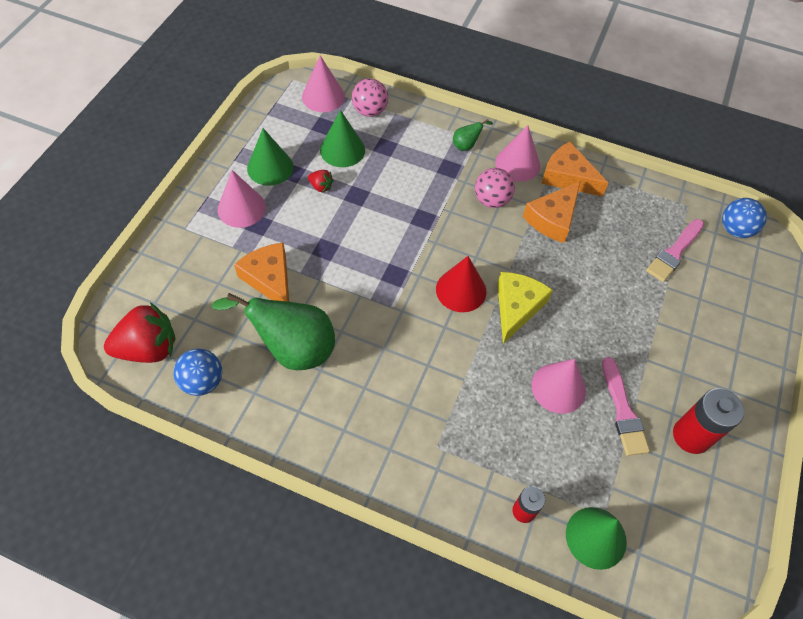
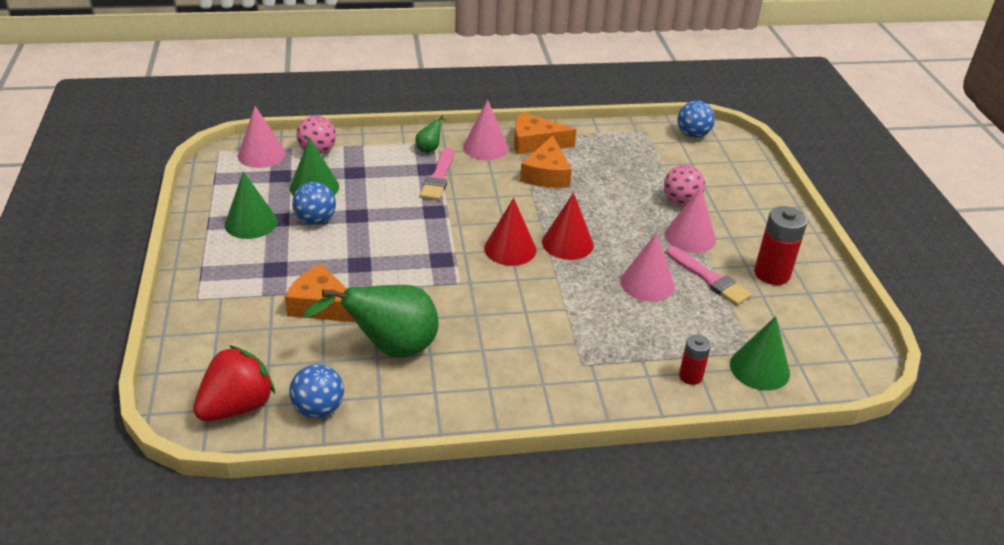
camera: 30 degrees left, 20 degrees down
pink cone [218,170,266,228] -> pink cone moved to [665,187,716,253]
red strawberry [308,170,334,193] -> blue ball [292,182,336,225]
pink ball [475,168,515,208] -> pink ball moved to [664,165,705,206]
yellow cheese [497,272,553,344] -> red cone [542,193,594,260]
pink brush [646,219,704,282] -> pink brush moved to [420,148,454,200]

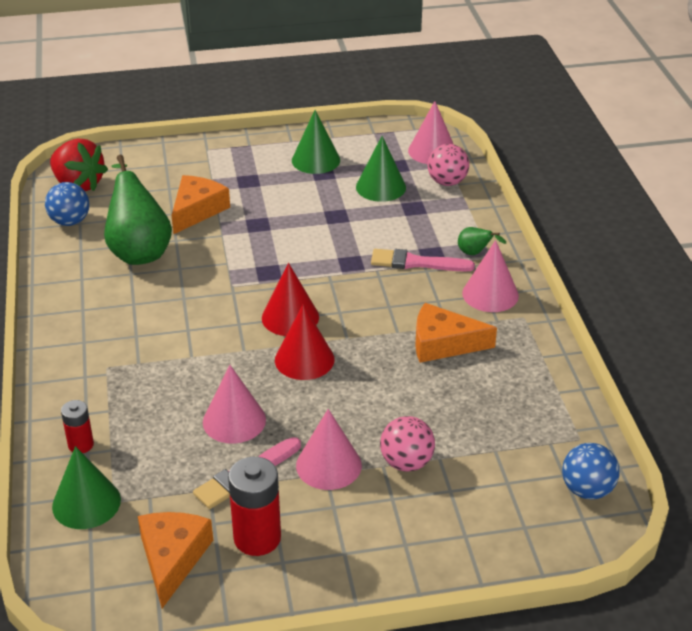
camera: 90 degrees right, 0 degrees up
blue ball [292,182,336,225] -> none
orange cheese [514,112,576,154] -> orange cheese moved to [138,512,213,608]

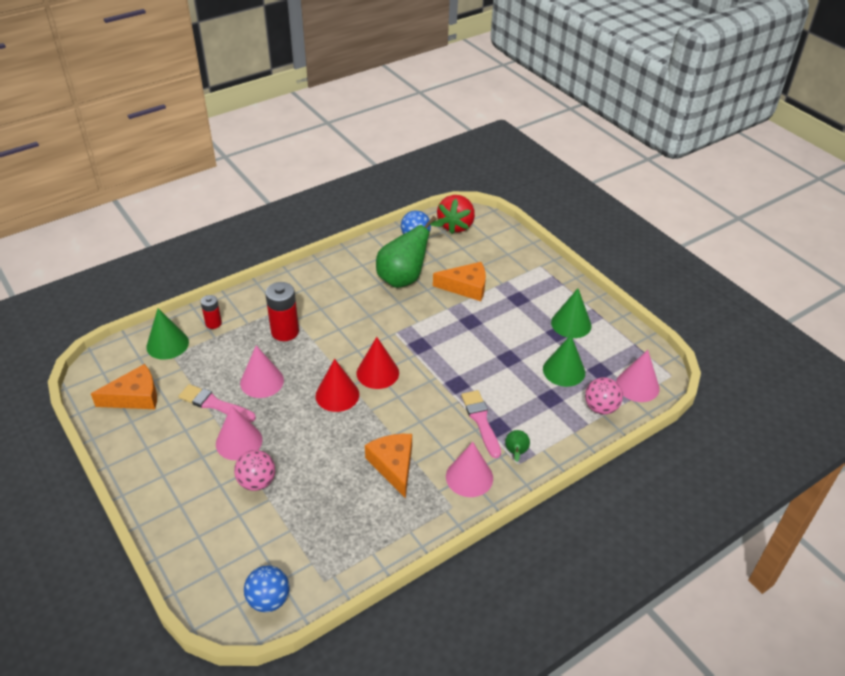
camera: 65 degrees right, 5 degrees up
red battery [228,457,281,556] -> red battery moved to [265,282,299,341]

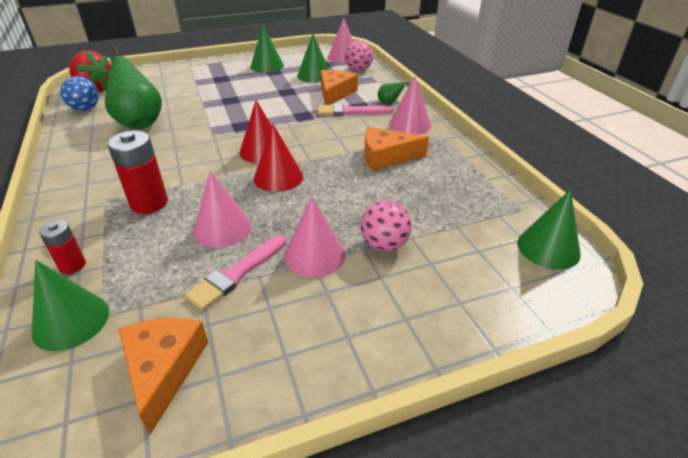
camera: 75 degrees left, 5 degrees down
blue ball [244,565,290,612] -> green cone [517,189,581,270]
orange cheese [433,262,486,301] -> orange cheese moved to [321,70,358,105]

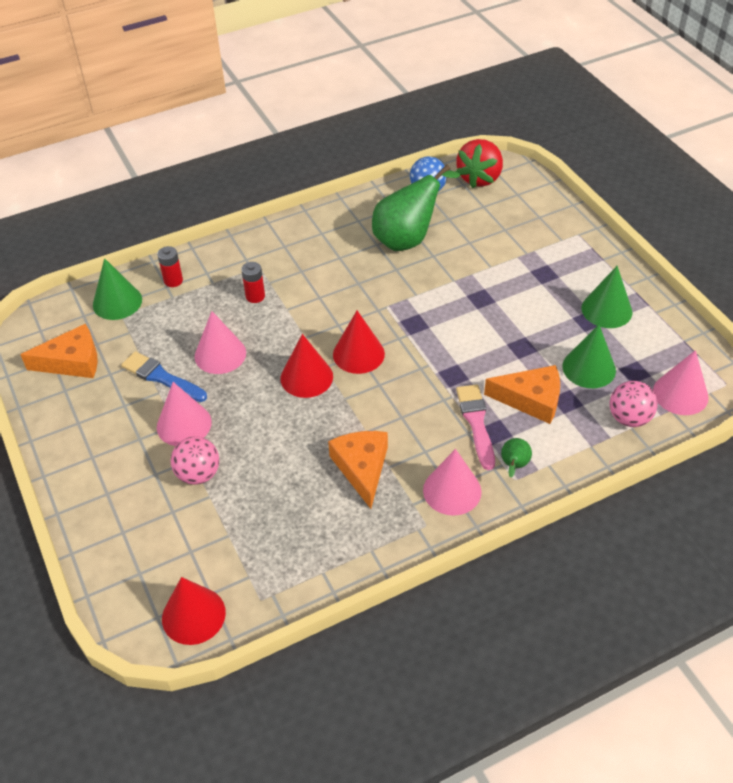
camera: 85 degrees right, 10 degrees up
red battery [108,131,168,214] -> red battery [241,262,265,303], size x0.58
pink brush [185,235,286,310] -> blue brush [121,351,207,402]
green cone [517,189,581,270] -> red cone [162,577,226,645]

